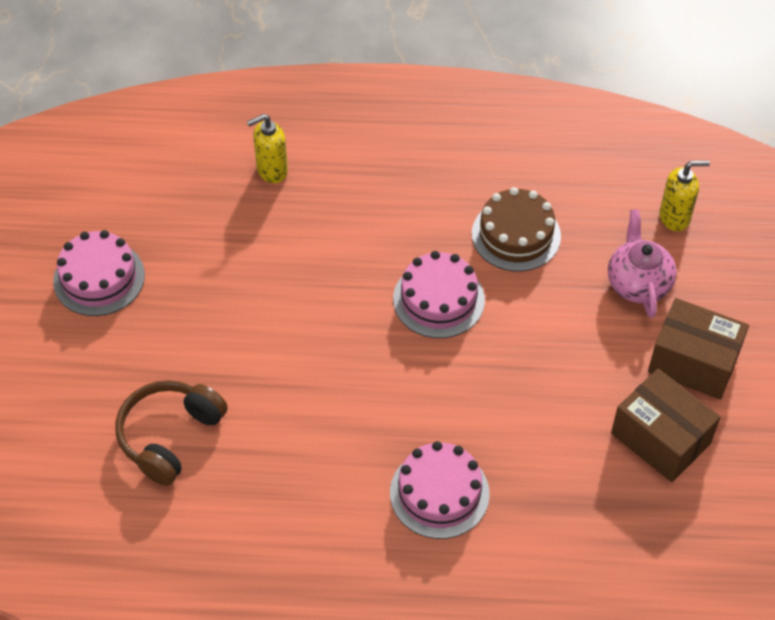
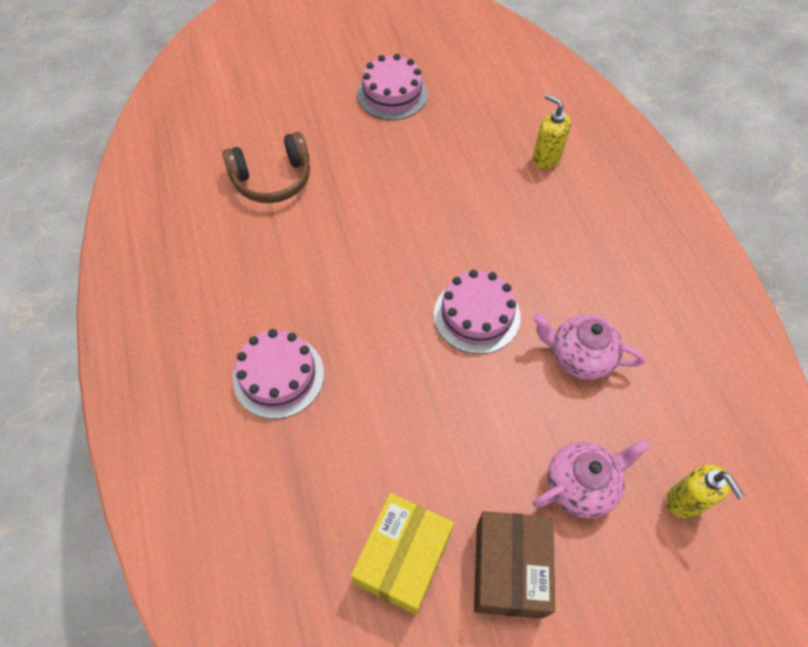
camera: 70 degrees right, 5 degrees up
brown headphones [116,380,228,486] -> brown headphones turned 150 degrees clockwise [223,132,310,203]
brown cake [472,187,561,272] -> pink teapot [533,313,645,380]
brown box [611,369,721,482] -> yellow box [351,493,454,615]

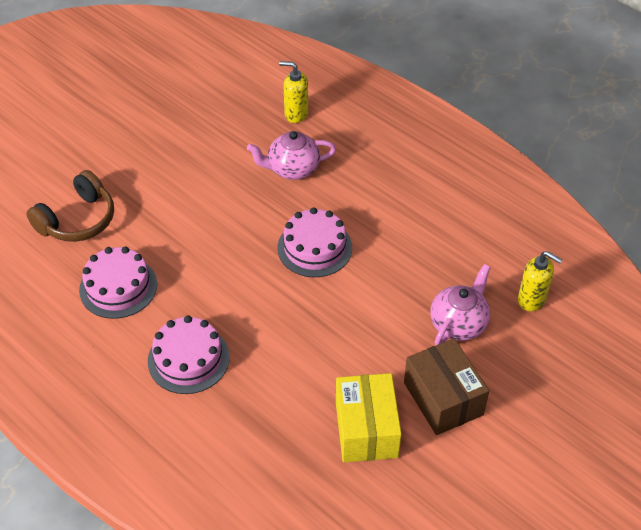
camera: 30 degrees left, 10 degrees down
pink cake [357,54,428,120] -> pink cake moved to [79,247,157,319]
pink teapot [533,313,645,380] -> pink teapot moved to [247,131,336,180]

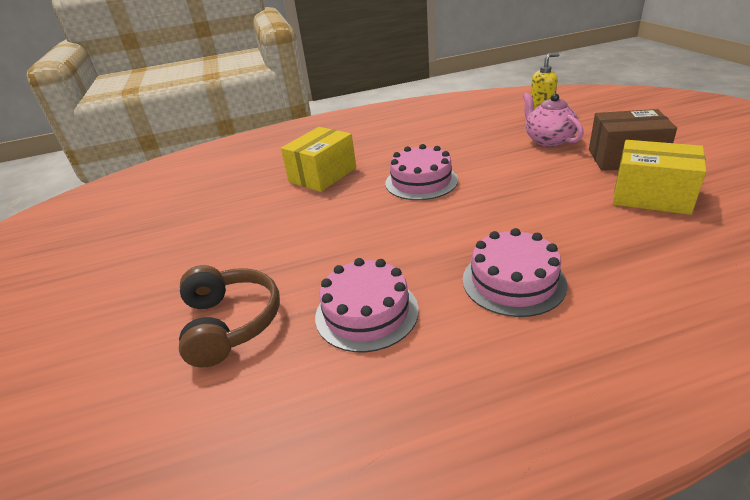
camera: 55 degrees left, 15 degrees down
pink teapot [247,131,336,180] -> yellow box [281,127,356,192]
yellow soap dispenser [279,61,308,123] -> none

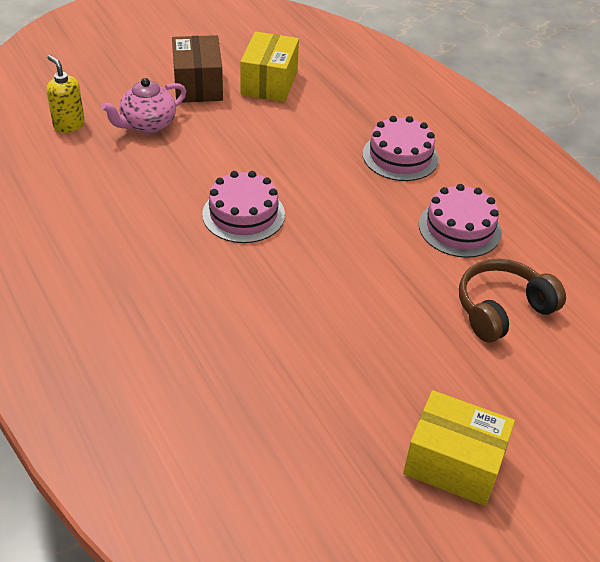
camera: 110 degrees left, 10 degrees up
yellow box [281,127,356,192] -> yellow box moved to [403,390,515,506]

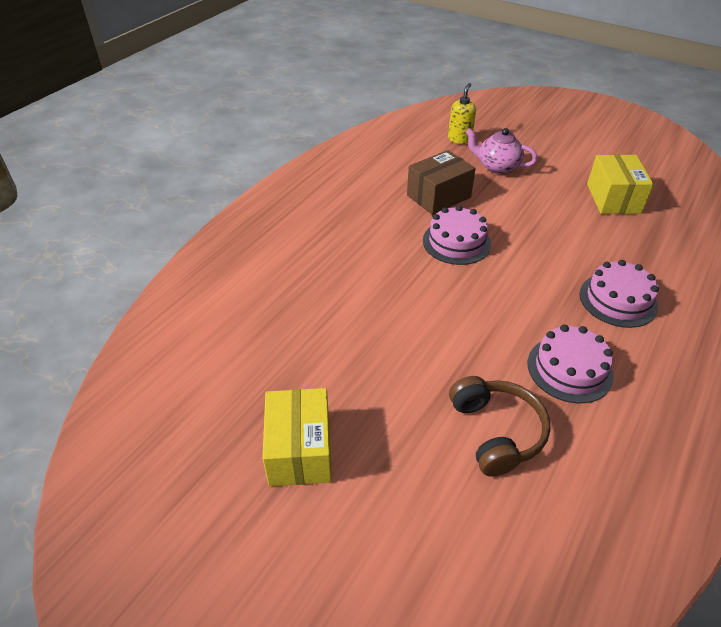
camera: 65 degrees right, 0 degrees up
brown box [172,35,223,103] -> brown box moved to [407,150,476,215]
yellow box [240,32,299,102] -> yellow box turned 75 degrees counterclockwise [587,155,654,214]
brown headphones [459,259,566,343] -> brown headphones turned 45 degrees clockwise [449,376,551,477]

